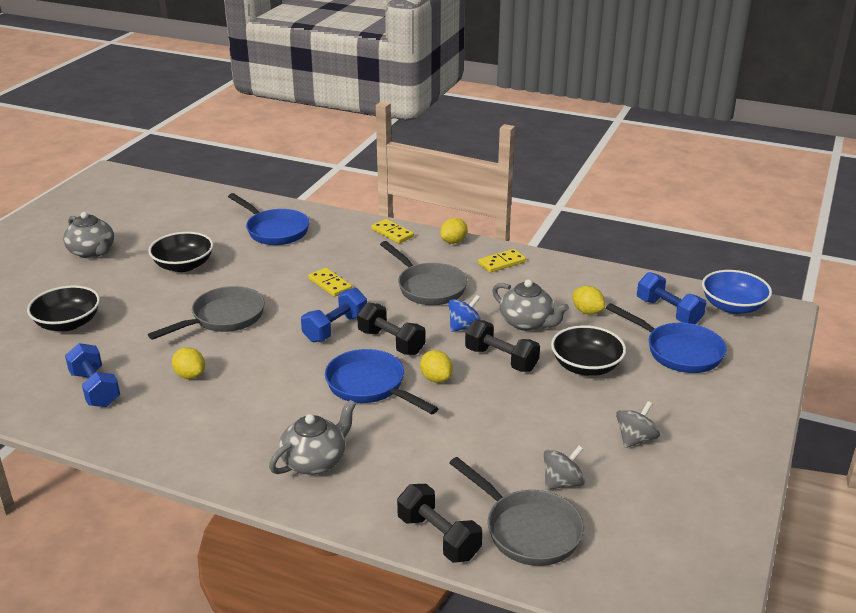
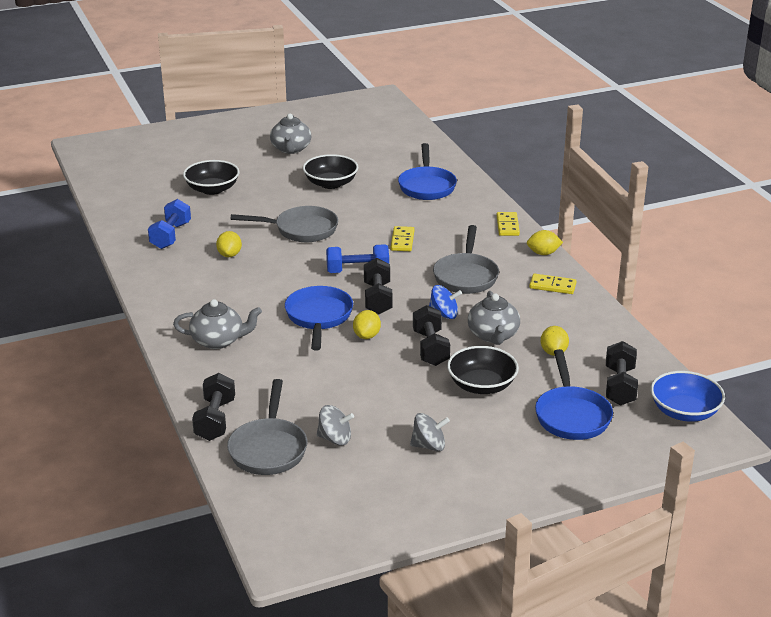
camera: 45 degrees right, 0 degrees up
blue dumbbell [637,272,706,324] -> black dumbbell [606,341,638,406]

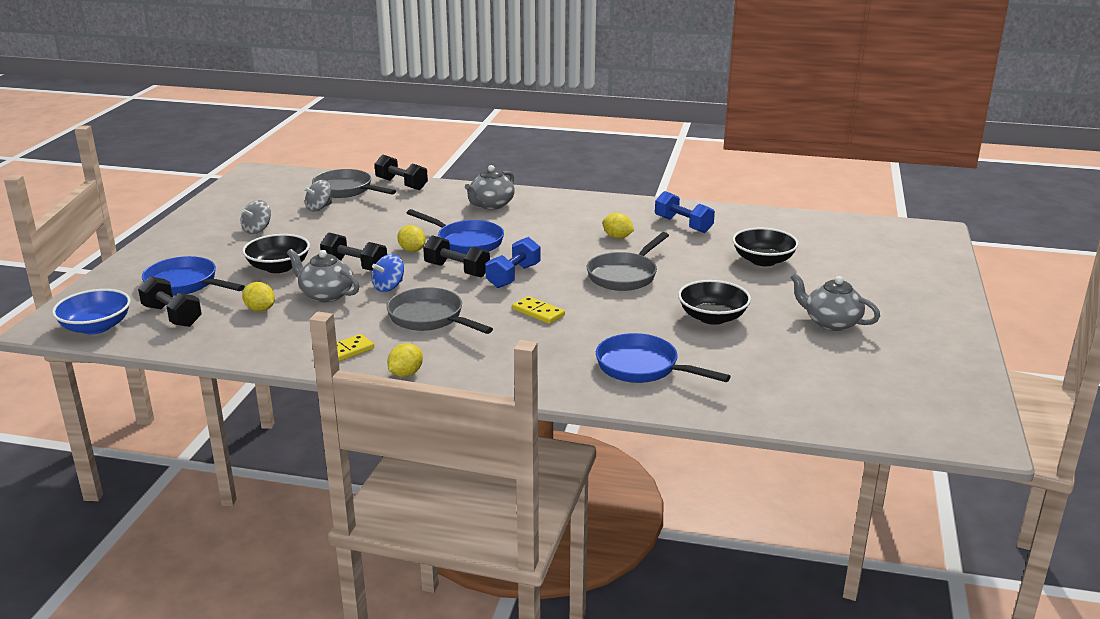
camera: 125 degrees right, 5 degrees down
yellow domino [497,212,520,236] -> none

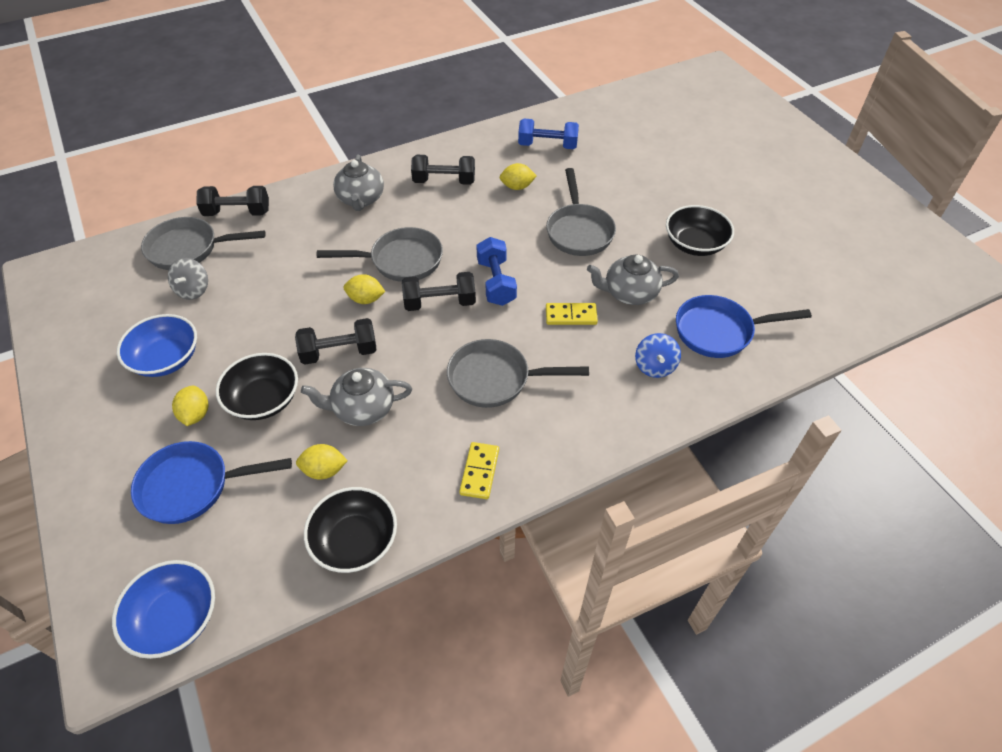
camera: 40 degrees left, 25 degrees up
black dumbbell [138,276,202,327] -> black dumbbell moved to [411,155,475,185]
grey spinning top [241,200,271,234] -> blue bowl [117,314,197,377]
blue spinning top [372,254,404,292] -> blue spinning top moved to [635,333,681,378]
yellow lemon [387,343,423,377] -> yellow lemon moved to [172,386,208,426]
blue pan [407,209,504,254] -> grey pan [317,227,443,282]
black bowl [732,228,799,266] -> black bowl moved to [304,487,397,573]
grey teapot [790,273,880,331] -> grey teapot moved to [587,255,679,305]

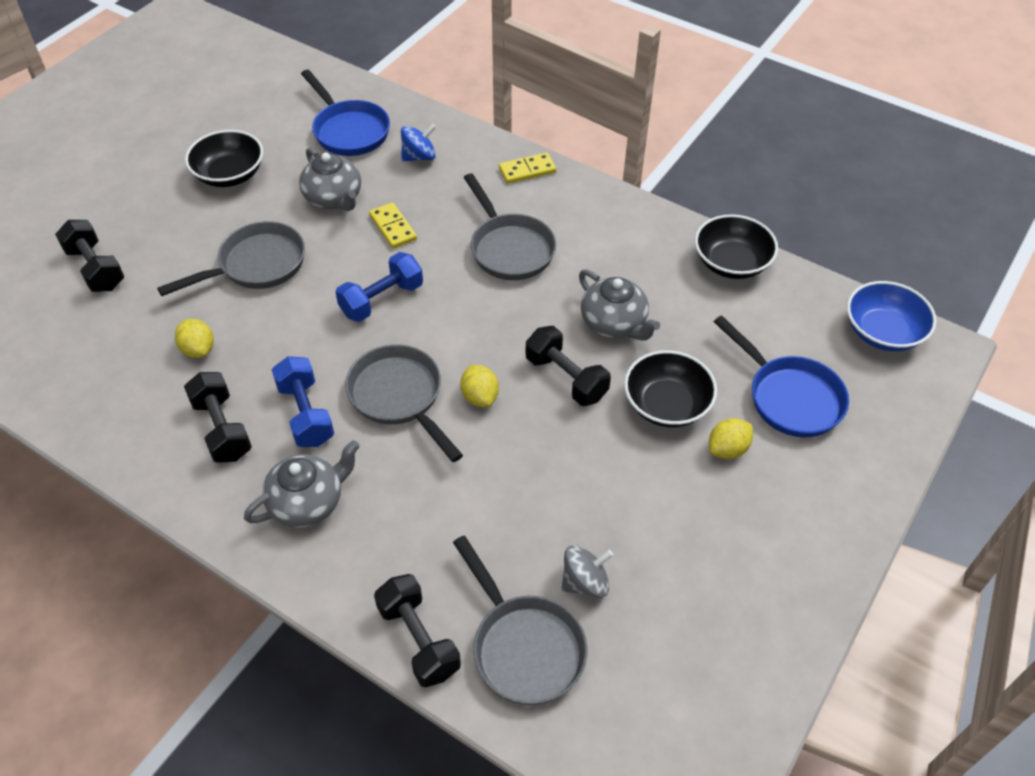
camera: 120 degrees left, 0 degrees up
blue bowl [117,314,197,377] -> none
yellow lemon [296,444,348,480] -> none
black dumbbell [402,272,476,311] -> black dumbbell moved to [55,220,124,292]
yellow domino [459,442,499,499] -> yellow domino moved to [499,153,556,184]
blue dumbbell [518,119,579,149] -> blue dumbbell moved to [272,356,334,447]

